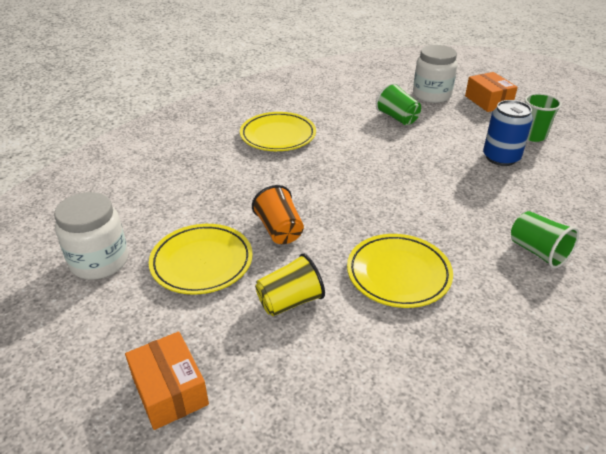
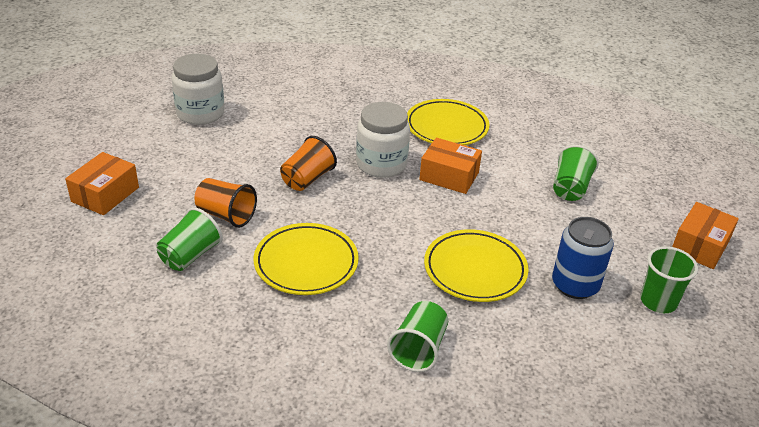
camera: 55 degrees right, 0 degrees up
yellow plate [149,224,253,294] -> yellow plate moved to [424,229,529,302]
yellow cup [255,253,325,316] -> orange cup [194,178,257,228]
white jar [413,45,458,103] -> white jar moved to [356,102,410,178]
none -> green cup [156,207,223,271]
none -> orange box [419,138,482,194]

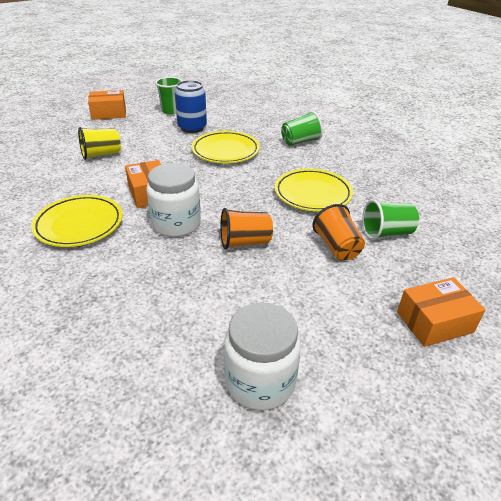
camera: 135 degrees left, 0 degrees up
green cup [553,145,599,201] -> yellow cup [78,127,121,160]

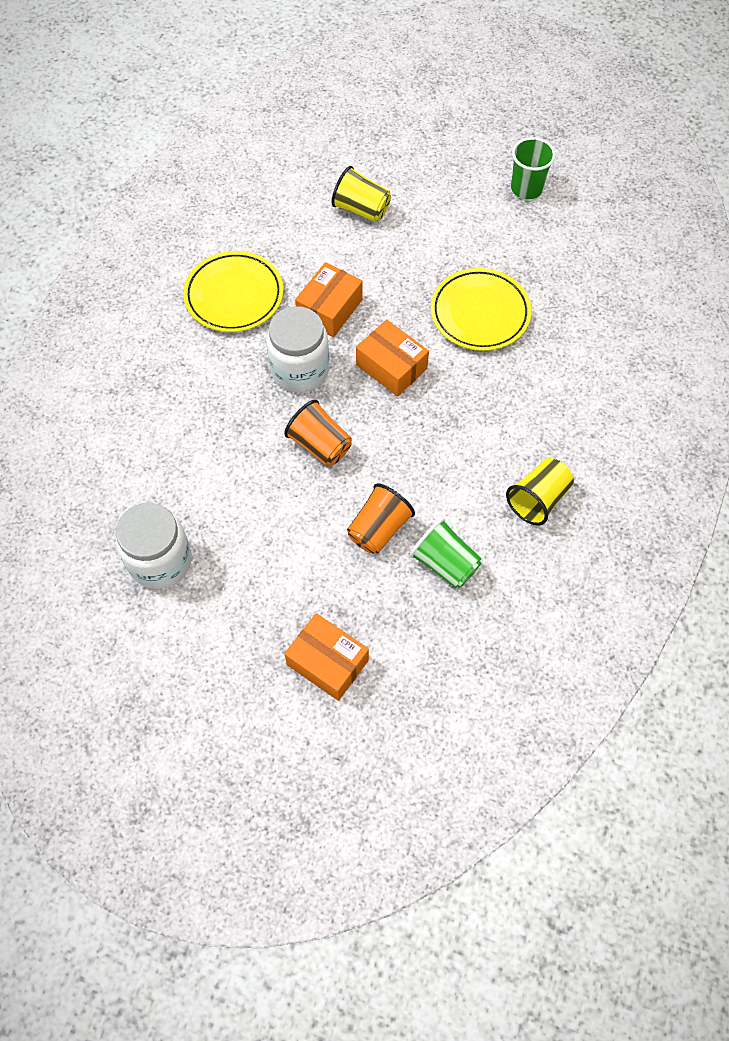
camera: 55 degrees right, 25 degrees up
orange box [88,90,126,120] -> orange box moved to [356,319,429,397]
blue can [175,80,207,133] -> none
yellow plate [275,169,353,212] -> none
green cup [281,111,323,146] -> none
none -> yellow cup [506,458,574,525]

